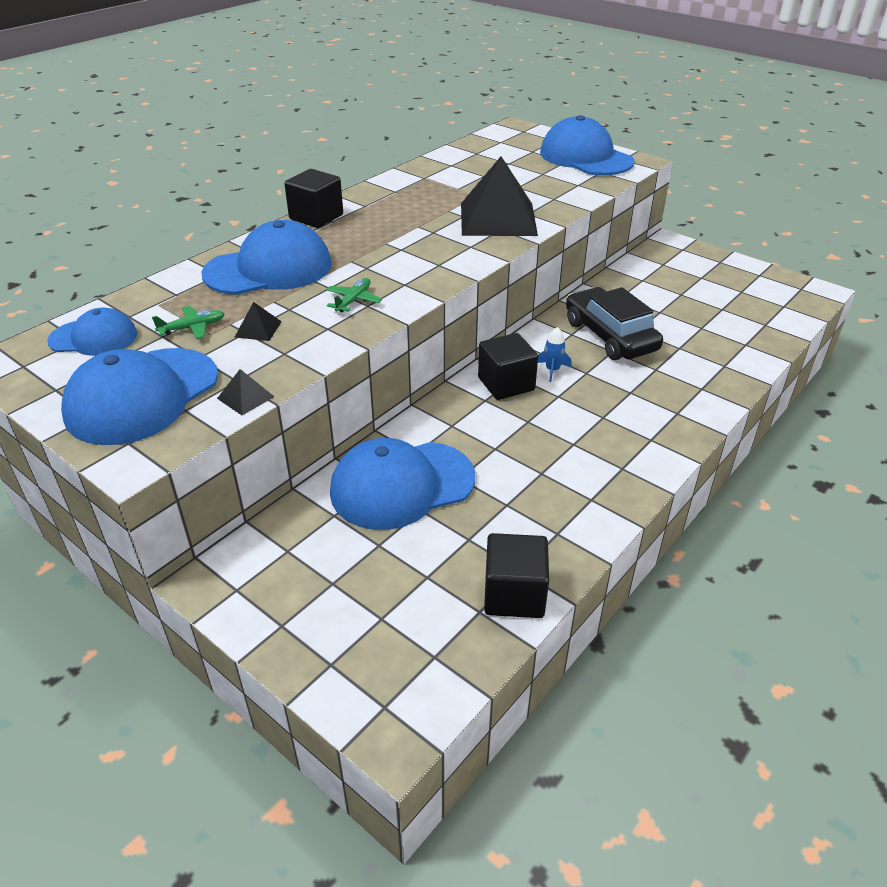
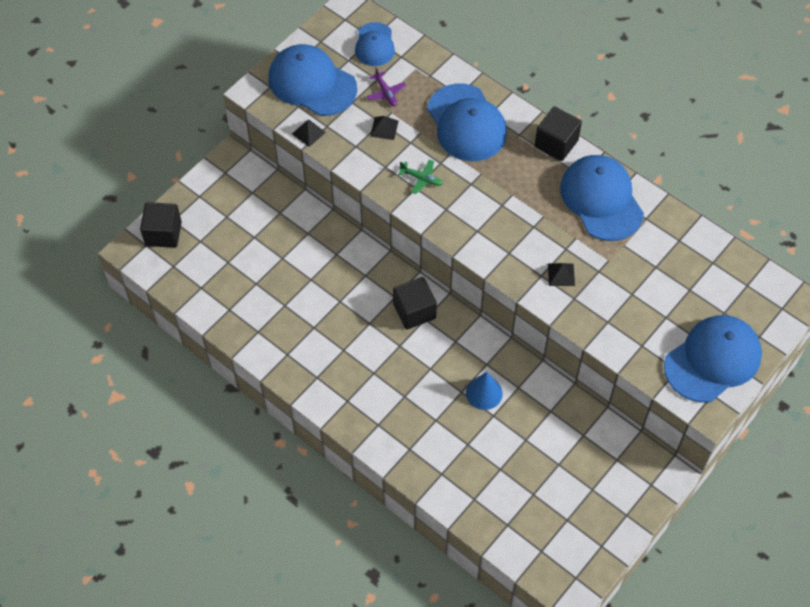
camera: 90 degrees right, 20 degrees up
green plane [152,306,224,339] -> purple plane [366,68,406,106]
blue cap [330,438,475,530] -> blue cap moved to [560,155,644,241]
black pyramid [461,156,538,236] -> black pyramid [548,263,575,286], size x0.40
black cube [484,533,549,618] -> black cube moved to [140,202,182,248]
blue rocket [538,327,572,382] -> none
black car [566,287,663,360] -> blue cone [466,372,503,410]

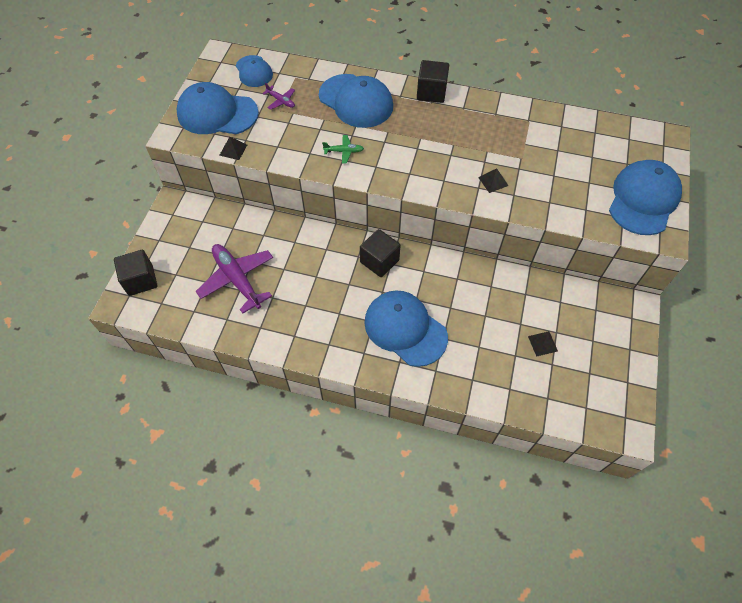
camera: 25 degrees left, 0 degrees up
black pyramid [370,116,399,140] -> black pyramid moved to [528,331,558,357]
blue cone [466,372,503,410] -> none
blue cap [560,155,644,241] -> blue cap moved to [364,290,448,367]
none -> purple plane [196,244,273,314]

